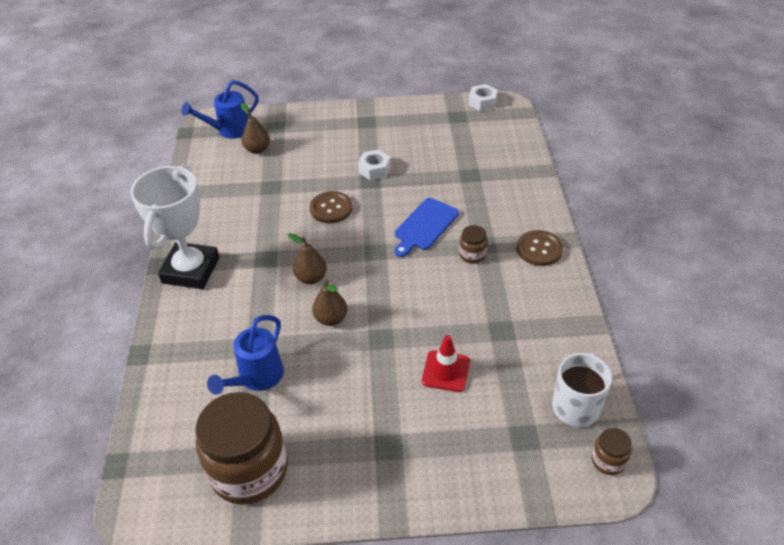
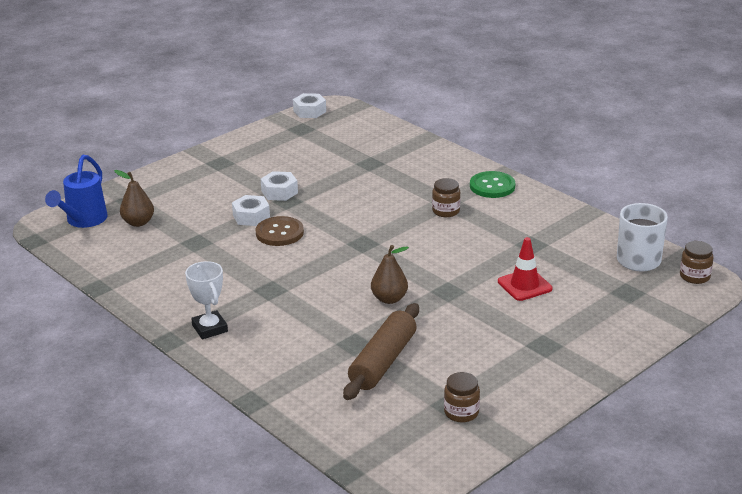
camera: 40 degrees left, 15 degrees down
white trophy [130,165,219,289] -> white trophy [185,261,228,339], size x0.53
brown jar [195,392,288,505] -> brown jar [444,372,480,423], size x0.43
blue watering can [207,315,284,395] -> brown rolling pin [343,303,419,400]
brown pear [288,233,327,284] -> none
blue cutting board [395,198,459,257] -> none
brown button [517,230,563,266] -> green button [470,171,515,198]
none -> white nut [232,195,270,226]

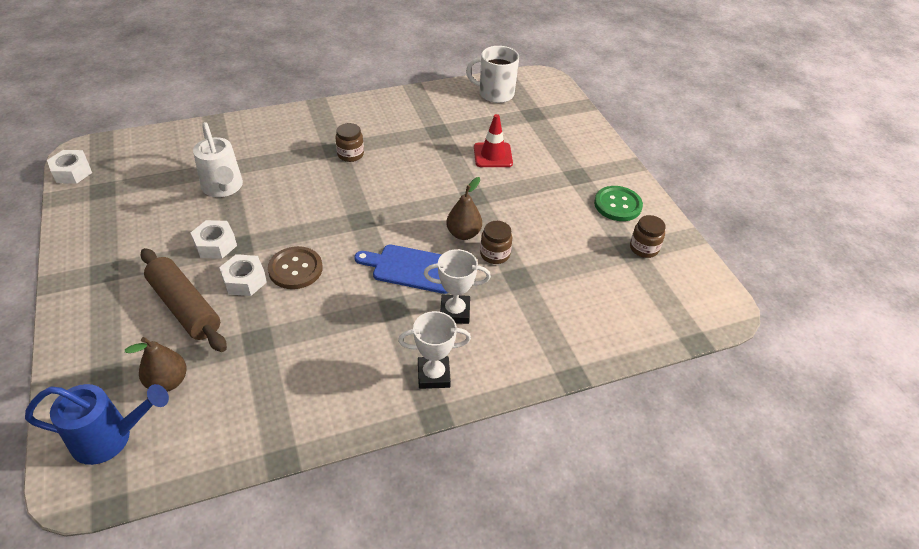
camera: 70 degrees left, 15 degrees up
blue watering can [45,155,108,228] -> blue watering can turned 45 degrees counterclockwise [25,384,169,465]
brown rolling pin [343,303,419,400] -> brown rolling pin moved to [141,248,227,352]
green button [470,171,515,198] -> green button moved to [594,186,643,221]
brown jar [680,241,713,284] -> brown jar moved to [480,221,512,264]
none -> white watering can [193,122,243,197]
none -> blue cutting board [354,245,448,294]
none -> white trophy [424,249,491,324]

